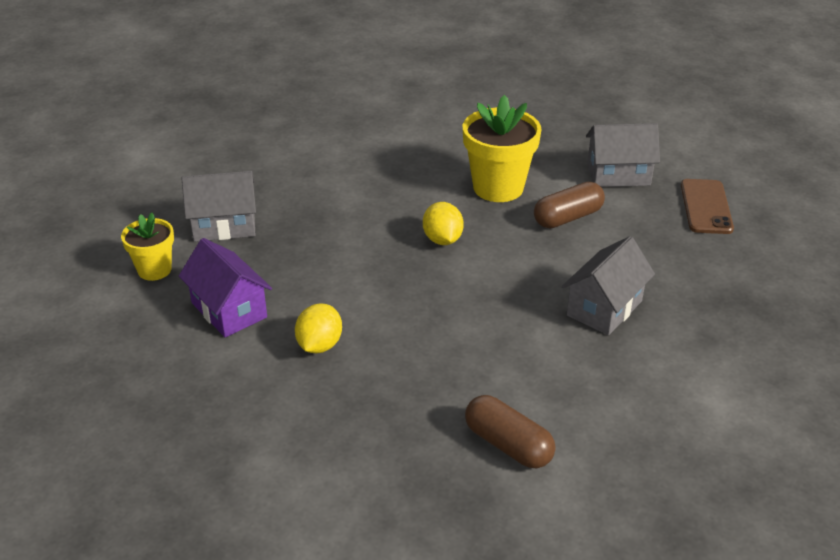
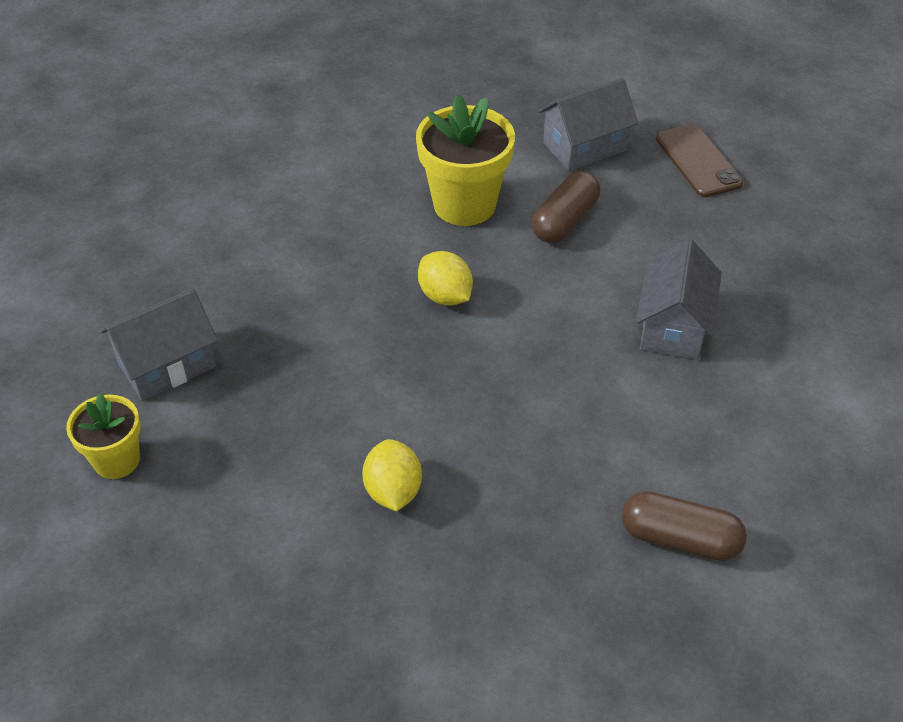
camera: 25 degrees left, 10 degrees up
purple house [179,238,272,337] -> none

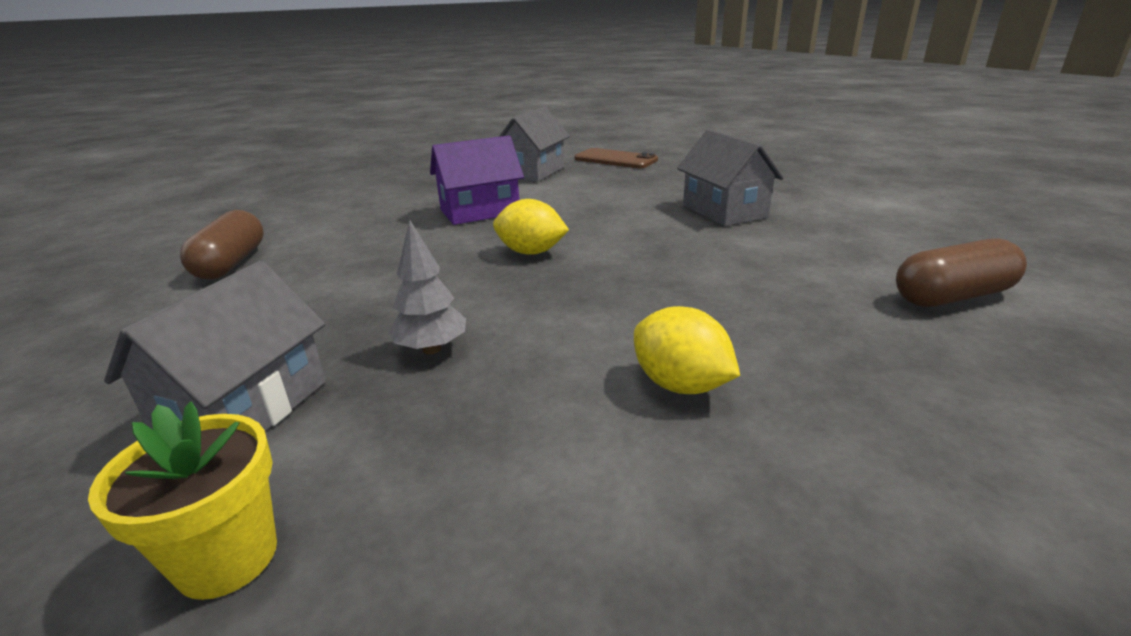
camera: 35 degrees left, 20 degrees down
yellow flower pot [416,94,515,226] -> purple house [430,136,524,225]
brown capsule [532,171,600,243] -> brown capsule moved to [180,210,264,280]
none -> grey tree [389,219,466,354]

